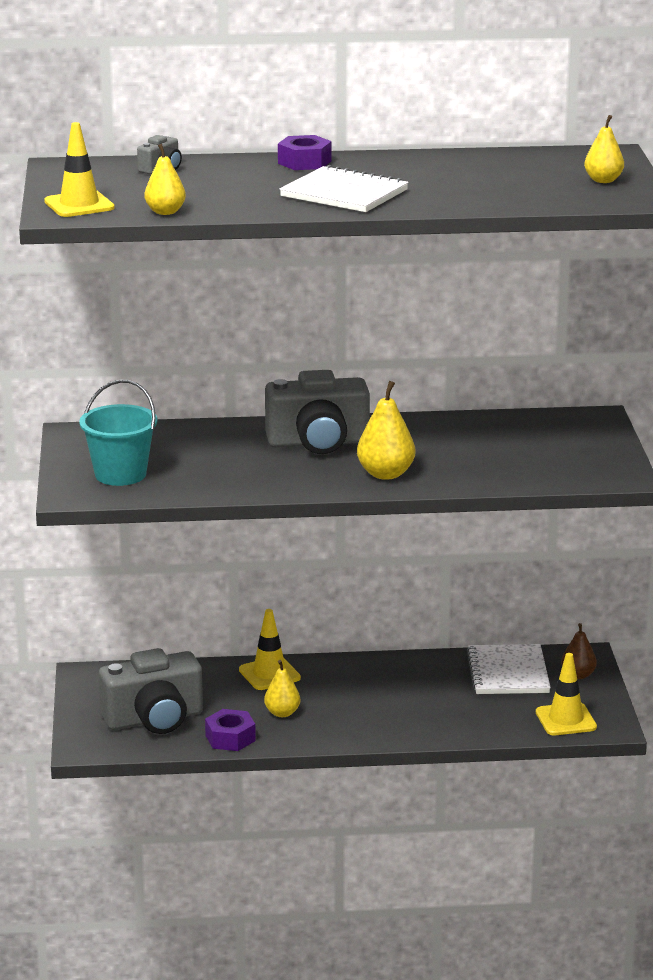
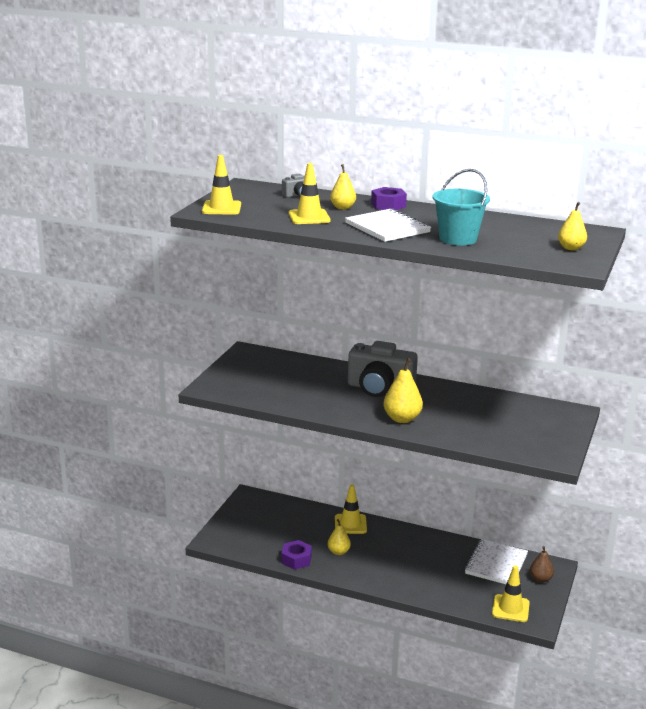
camera: 25 degrees right, 0 degrees up
turquoise bucket [79,379,158,486] -> turquoise bucket moved to [433,169,490,246]
grey camera [99,648,203,734] -> none
yellow pear [144,144,186,215] -> yellow pear moved to [330,164,356,210]
none -> yellow traffic cone [289,163,330,224]

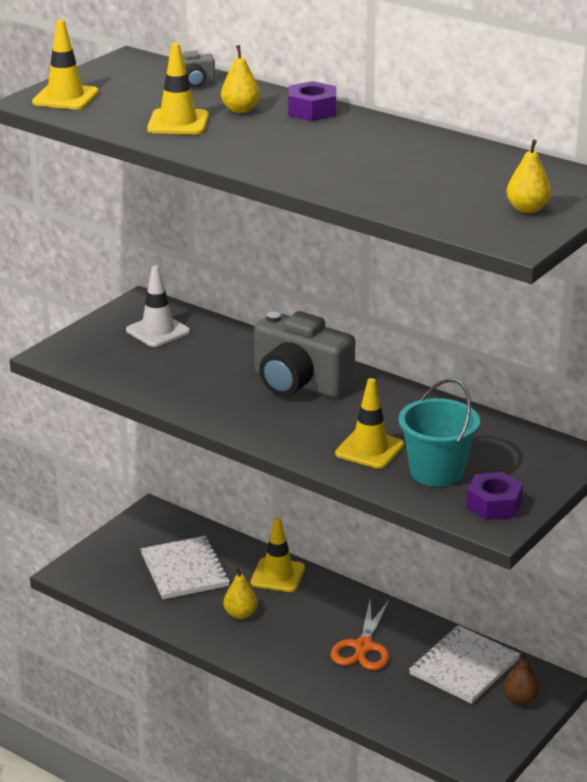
camera: 15 degrees right, 5 degrees up
purple nut [281,540,312,570] -> purple nut moved to [466,472,523,520]
white notebook [345,208,431,242] -> white notebook moved to [141,536,230,599]
yellow pear [383,358,423,423] -> none
turquoise bucket [433,169,490,246] -> turquoise bucket moved to [399,378,480,487]
yellow traffic cone [492,565,530,622] -> yellow traffic cone moved to [335,378,404,469]
none -> white traffic cone [126,265,190,347]
none -> orange scissors [331,599,390,670]

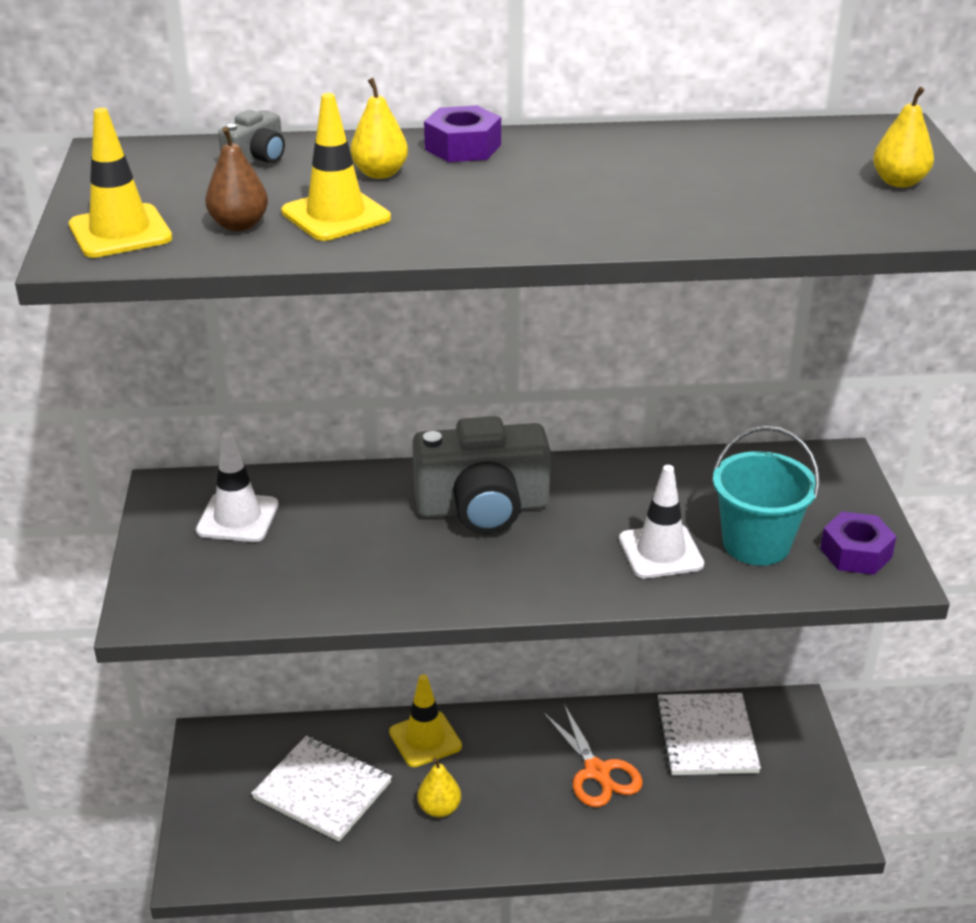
camera: 40 degrees left, 5 degrees up
yellow traffic cone [335,378,404,469] -> white traffic cone [619,465,704,578]
brown pear [503,651,540,705] -> brown pear moved to [205,127,268,231]

